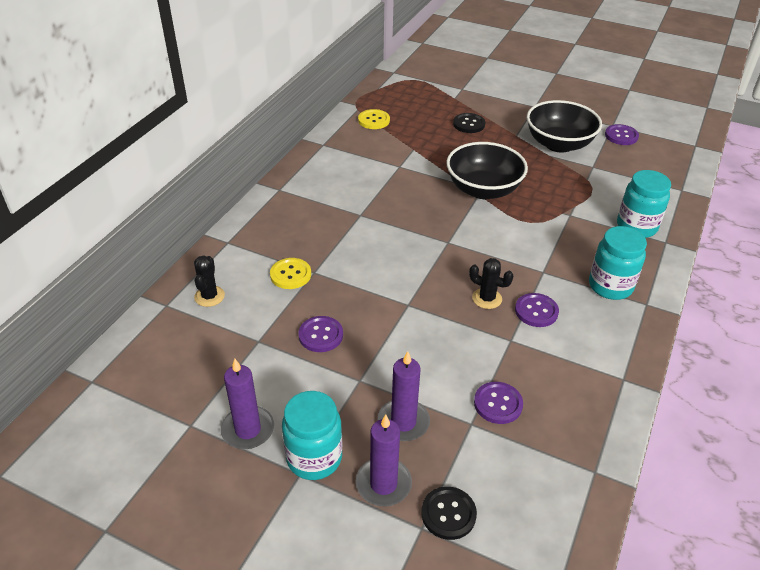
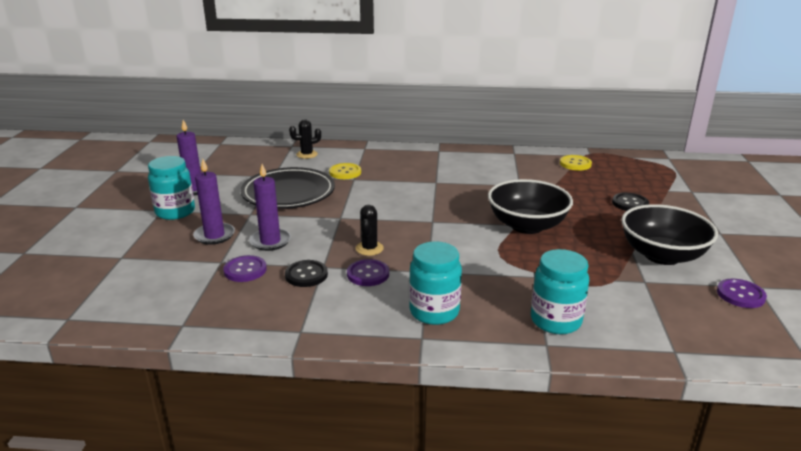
camera: 70 degrees right, 15 degrees down
purple button [298,316,343,352] -> black plate [240,167,335,209]
purple candle [356,415,412,507] -> purple candle moved to [249,164,291,251]
black button [421,486,477,540] -> black button moved to [285,260,328,287]

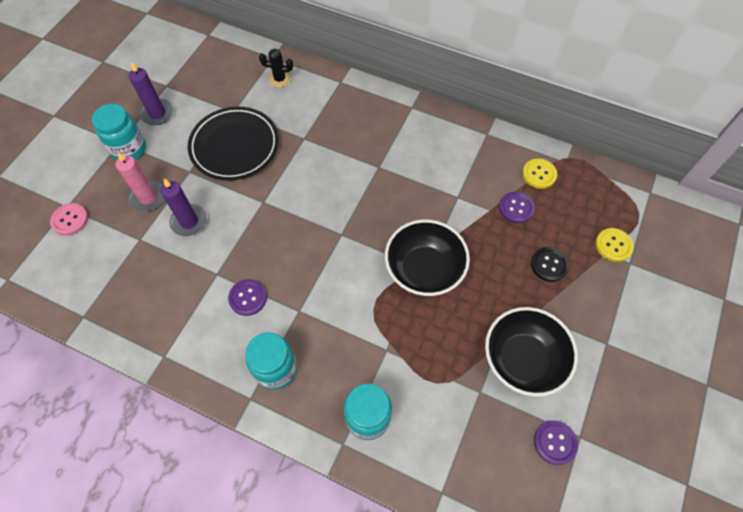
camera: 20 degrees right, 35 degrees up
purple candle [193,159,235,245] -> pink candle [115,152,164,211]
purple button [223,255,267,282] -> purple button moved to [499,191,535,223]
black button [285,260,328,287] -> none
yellow button [329,163,361,179] -> yellow button moved to [595,228,634,262]
black cactus [356,205,384,256] -> none
none -> pink button [50,203,88,236]

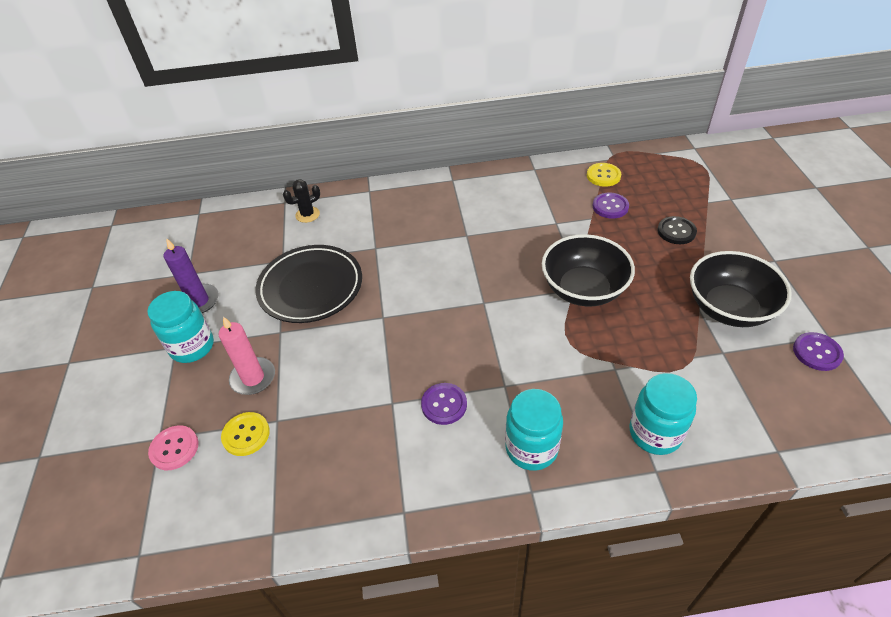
camera: 30 degrees left, 15 degrees down
purple candle [160,179,207,236] -> none
yellow button [595,228,634,262] -> yellow button moved to [221,412,270,456]

